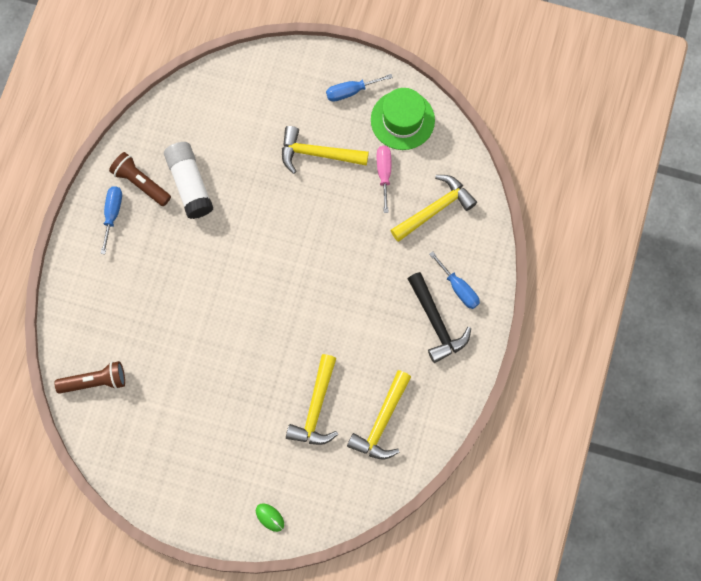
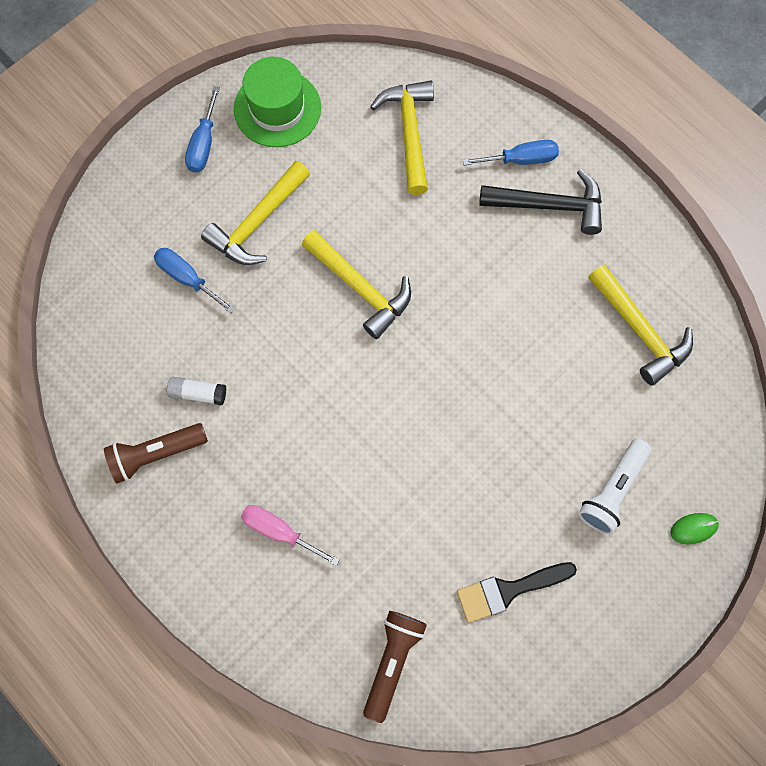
camera: 60 degrees left, 0 degrees up
blue screwdriver [100,186,122,254] -> blue screwdriver moved to [154,248,235,313]
white glue stick [164,142,213,219] -> white glue stick [167,377,226,405], size x0.51
yellow hammer [286,354,339,445] -> yellow hammer moved to [302,230,411,339]
pink screwdriver [377,146,391,213] -> pink screwdriver moved to [241,505,340,566]
none -> black brush [457,562,577,623]
none -> white flashlight [578,439,651,535]

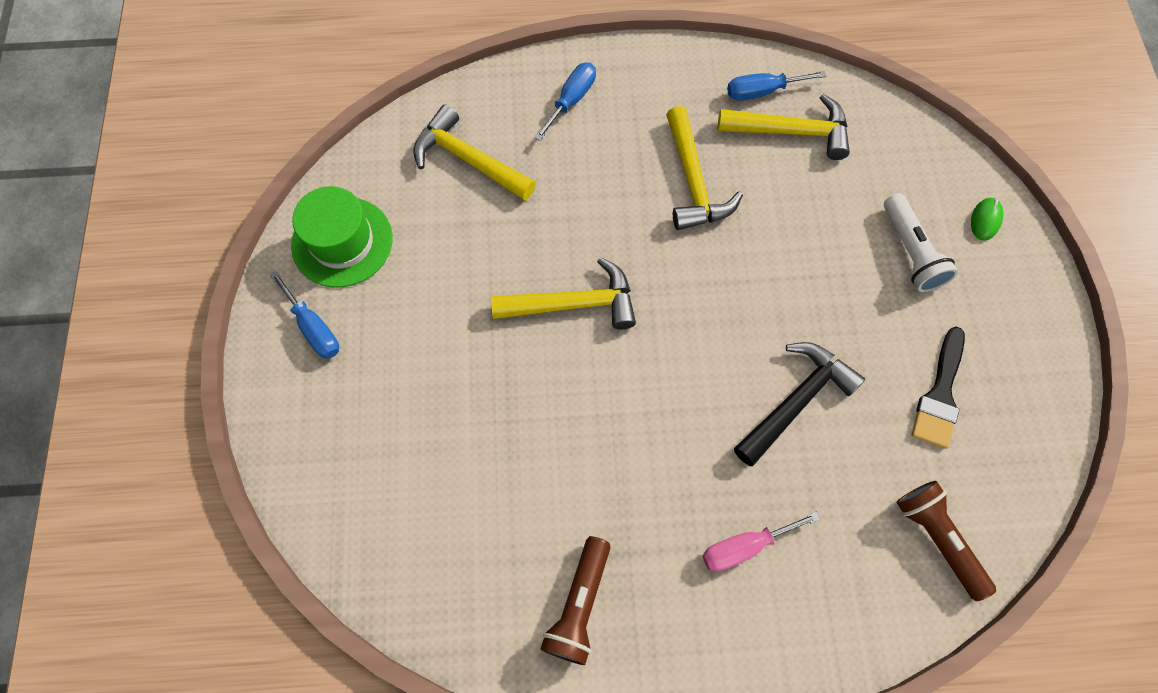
camera: 50 degrees left, 5 degrees down
blue screwdriver [154,248,235,313] -> blue screwdriver moved to [727,71,827,101]
white glue stick [167,377,226,405] -> none
yellow hammer [201,161,310,265] -> yellow hammer moved to [666,106,743,230]
black hammer [479,169,602,235] -> black hammer moved to [734,342,865,466]

